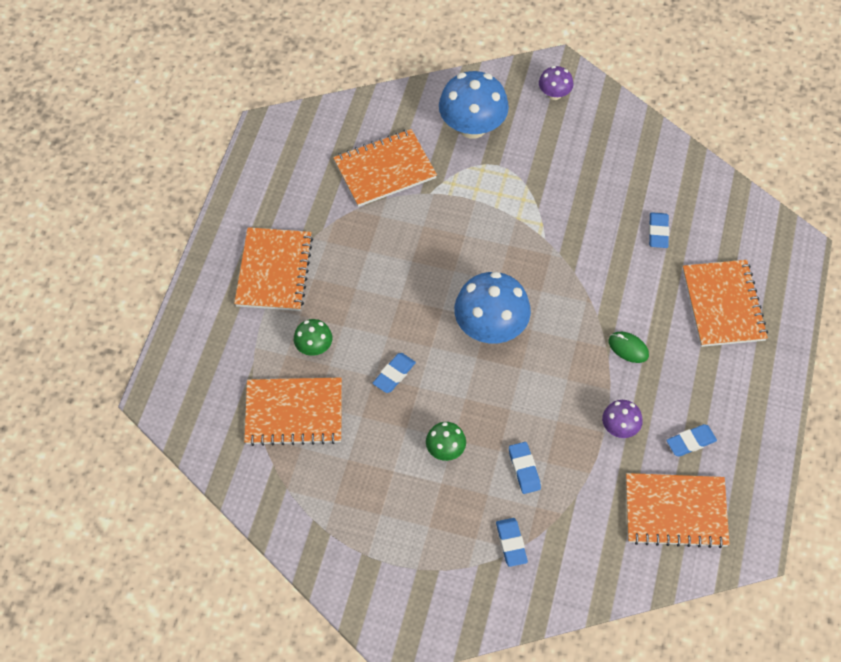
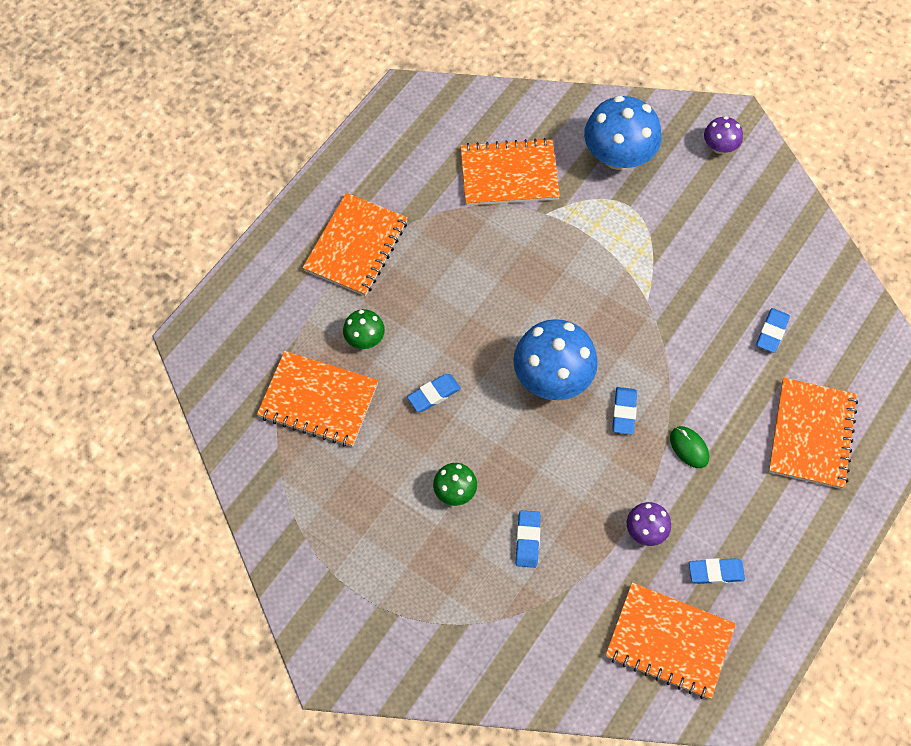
camera: 20 degrees right, 5 degrees up
blue eraser [496,518,528,567] -> blue eraser moved to [612,387,637,434]

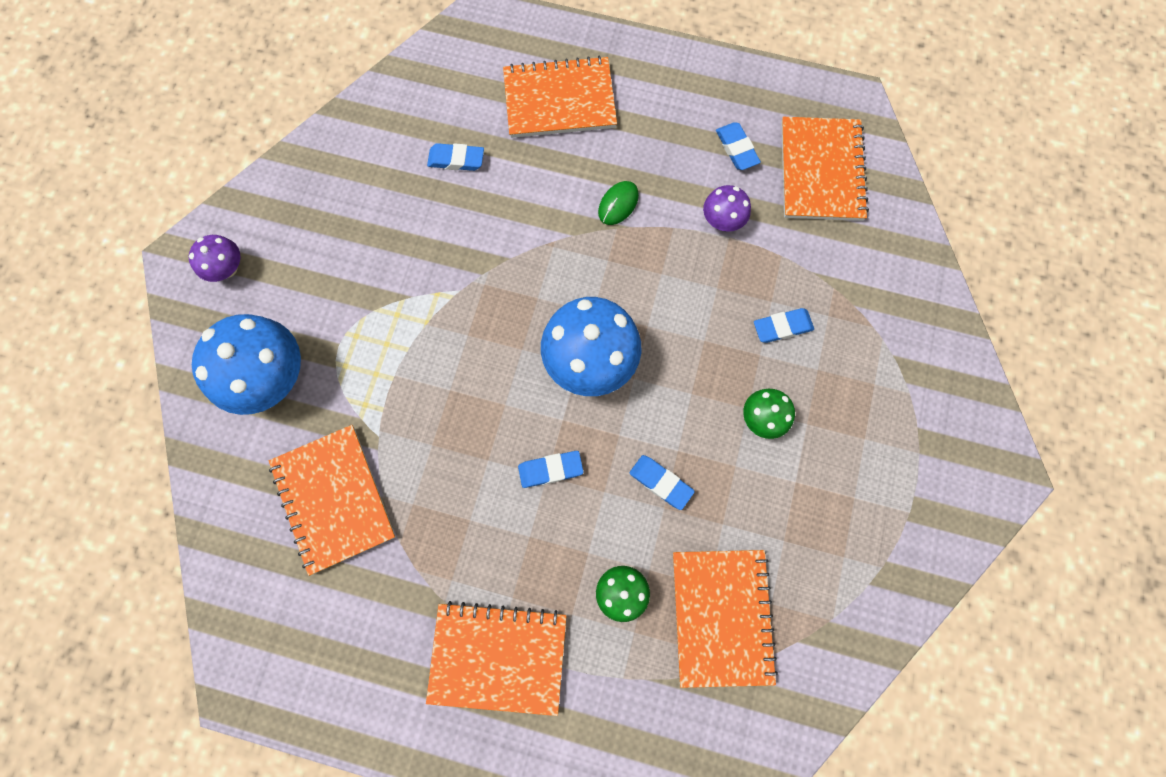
camera: 110 degrees left, 10 degrees up
blue eraser [612,387,637,434] -> blue eraser moved to [518,451,584,488]

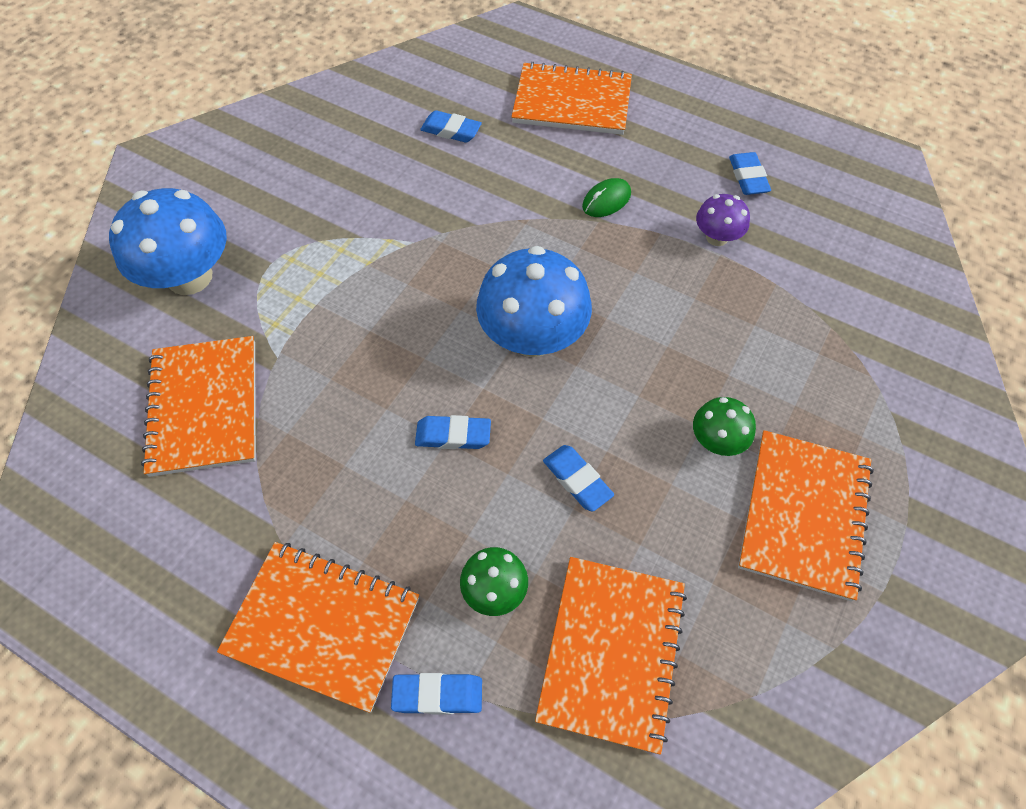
camera: 15 degrees right, 15 degrees down
purple mushroom [189,235,241,282] -> none
blue eraser [754,308,814,343] -> blue eraser moved to [391,673,482,714]
orange notebook [781,117,869,221] -> orange notebook moved to [738,430,874,601]

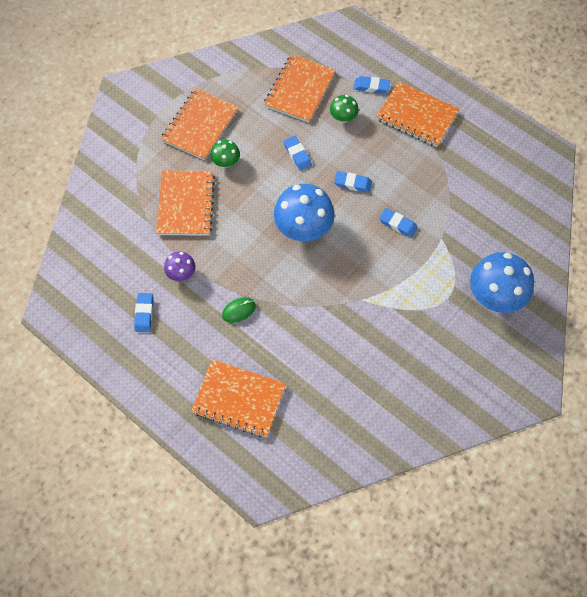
camera: 170 degrees left, 5 degrees up
orange notebook [141,336,256,477] -> orange notebook moved to [156,170,215,236]
blue eraser [420,110,482,143] -> blue eraser moved to [379,208,418,238]

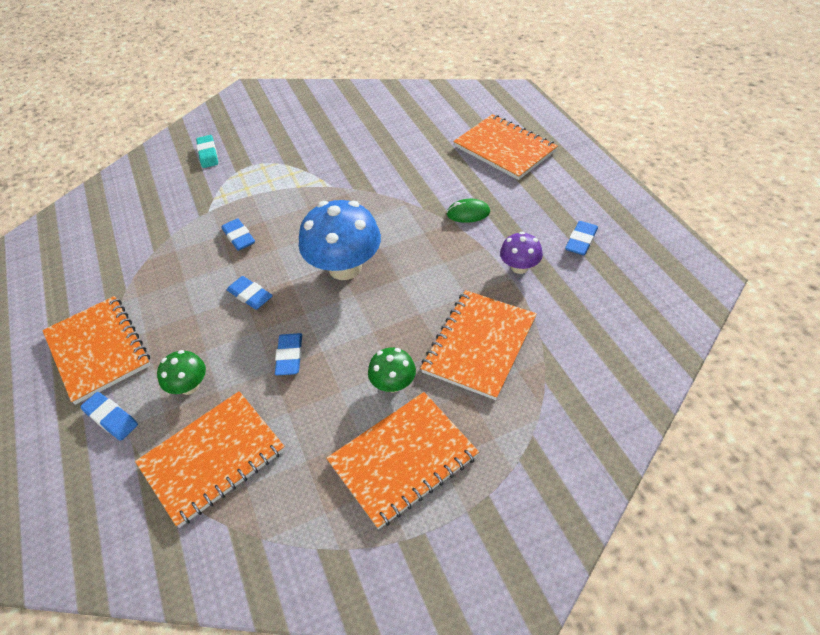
camera: 150 degrees left, 15 degrees down
blue mushroom [470,252,534,313] -> turquoise eraser [196,135,218,168]

